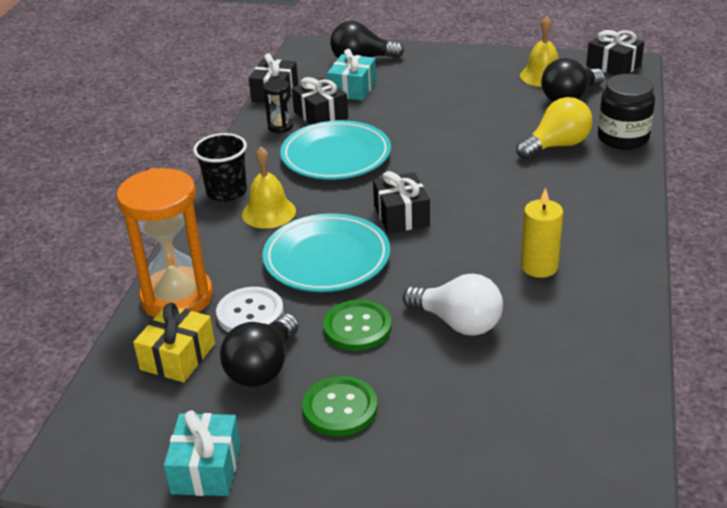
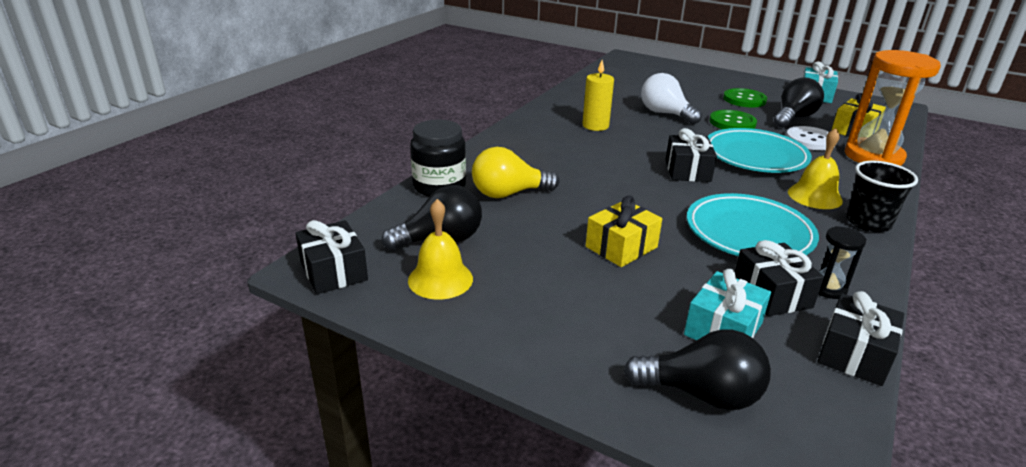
camera: 165 degrees left, 5 degrees down
none -> yellow gift [586,196,662,267]

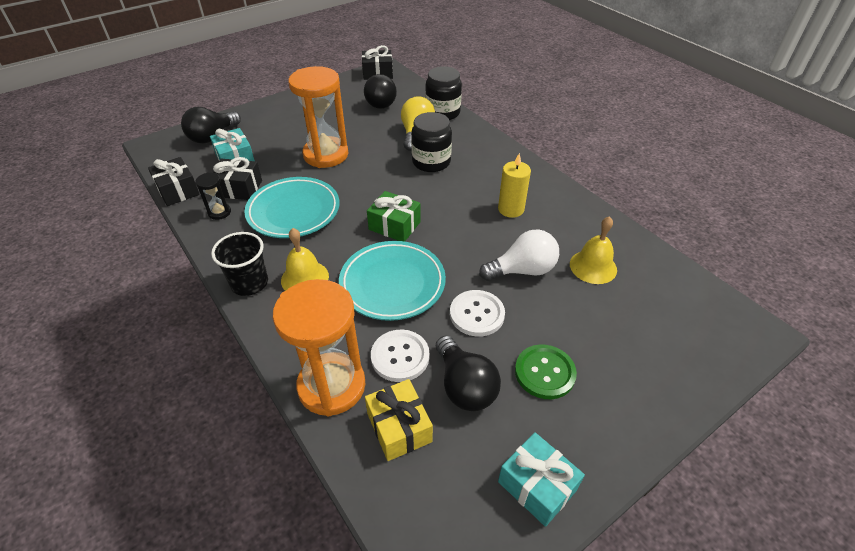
camera: 115 degrees right, 15 degrees up
yellow bell [408,199,473,300] -> yellow bell moved to [570,216,617,284]
yellow gift [586,196,662,267] -> orange hourglass [288,66,348,168]
black gift [665,128,717,182] -> green gift [367,191,421,242]
green button [709,110,757,129] -> white button [450,290,505,337]
none -> black jar [411,112,452,172]

